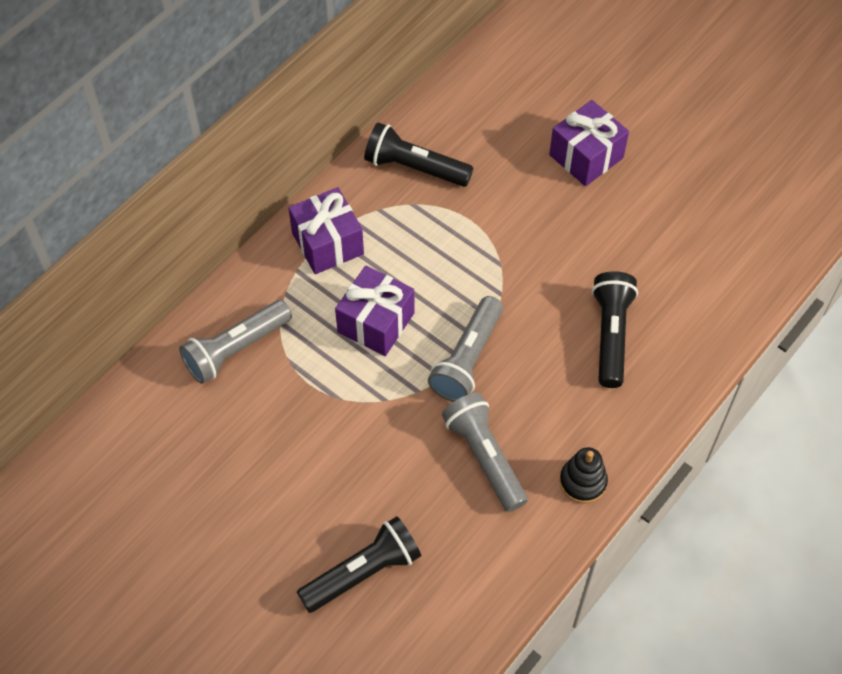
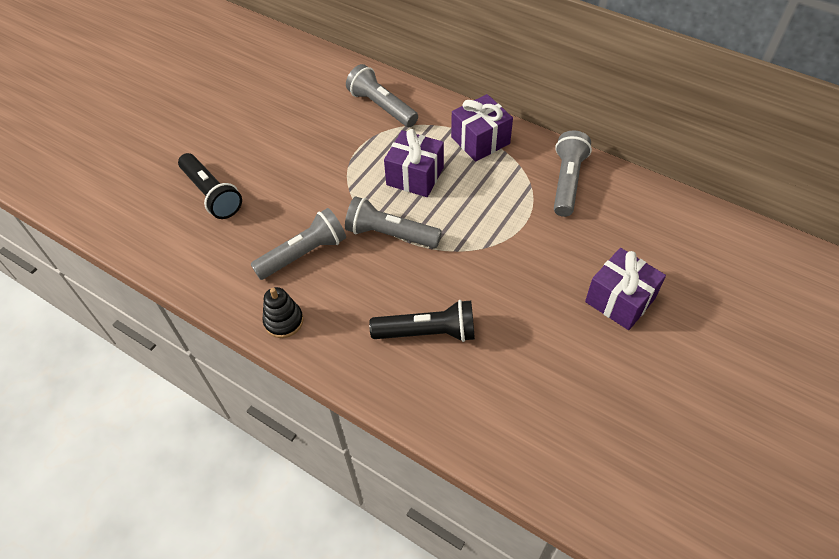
camera: 85 degrees right, 5 degrees down
black flashlight [364,122,473,187] -> grey flashlight [554,131,592,217]

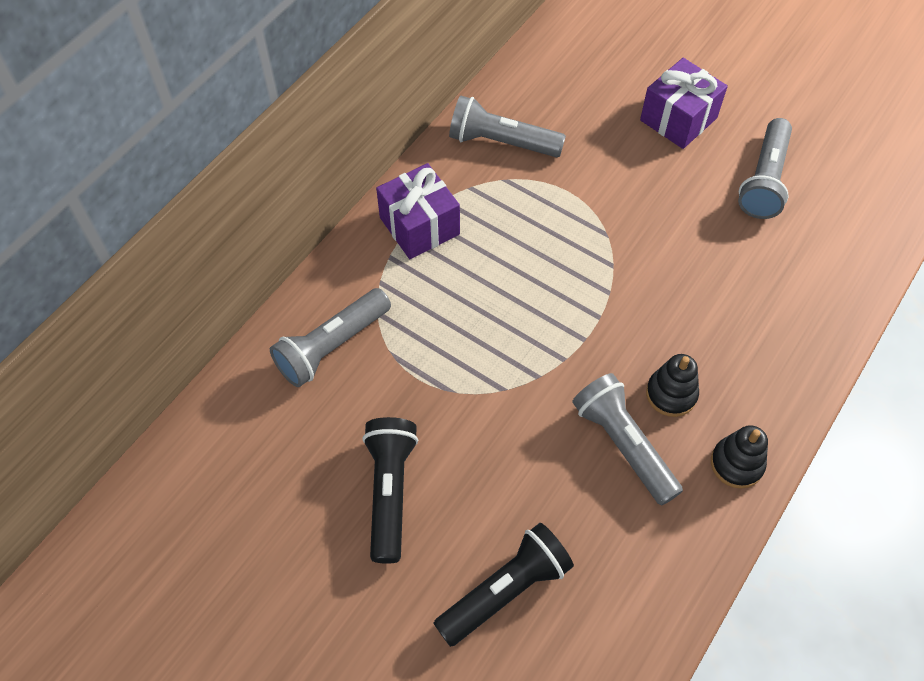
camera: 90 degrees left, 5 degrees up
grey flashlight [345,196,442,248] -> grey flashlight moved to [738,118,792,219]
black flashlight [369,300,475,342] -> black flashlight moved to [363,417,418,564]
purple gift [384,129,444,197] -> none
none -> black stacking toy [646,354,699,417]

